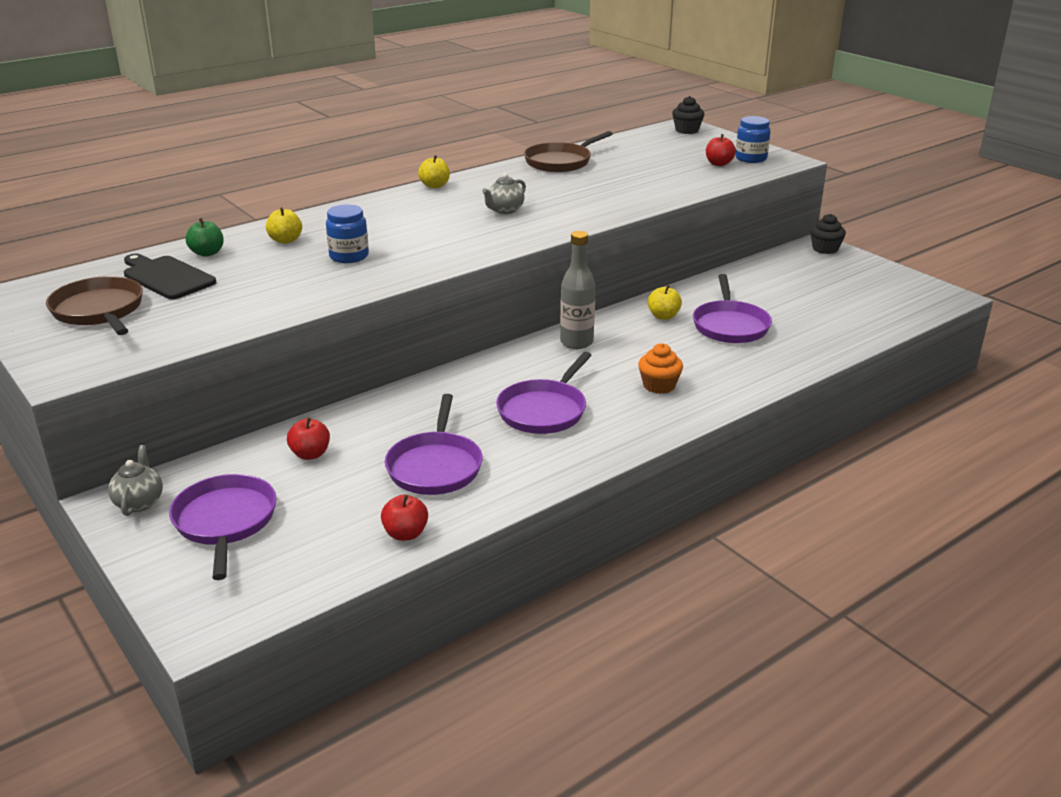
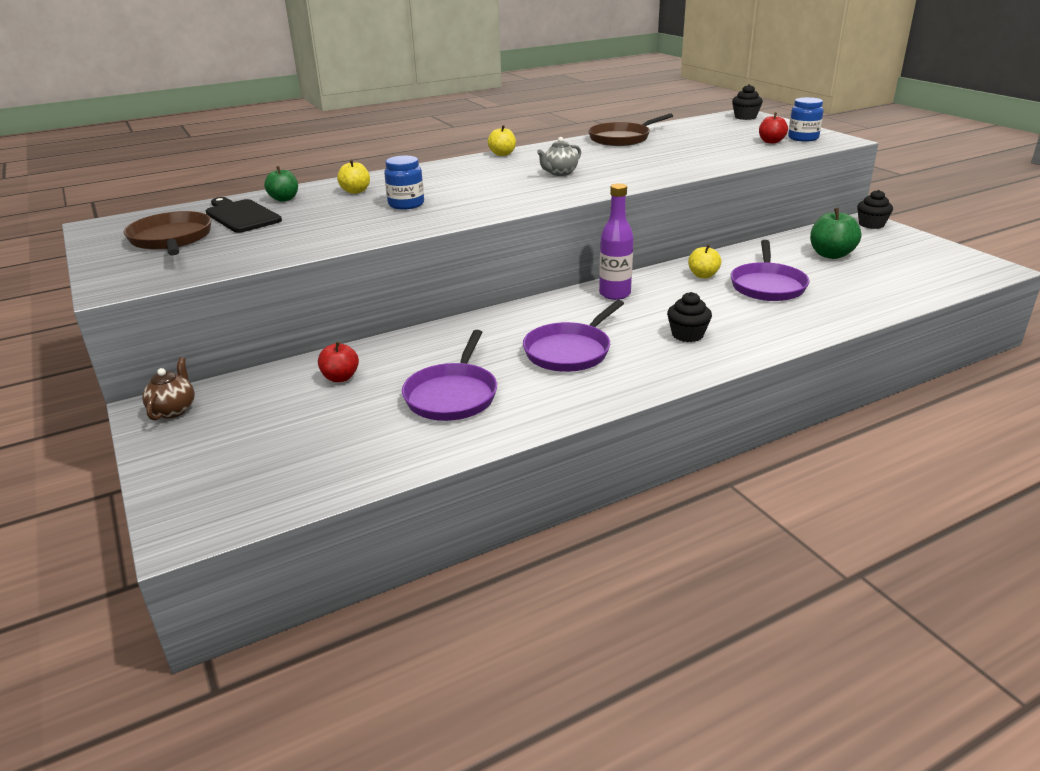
camera: 10 degrees right, 0 degrees up
grey teapot [108,445,163,516] -> brown teapot [142,357,195,421]
purple pan [169,474,277,580] -> none
red apple [381,494,428,541] -> none
grey bottle [560,231,595,349] -> purple bottle [599,183,634,300]
orange cupcake [638,343,683,394] -> black cupcake [667,292,712,342]
none -> green apple [810,208,862,259]

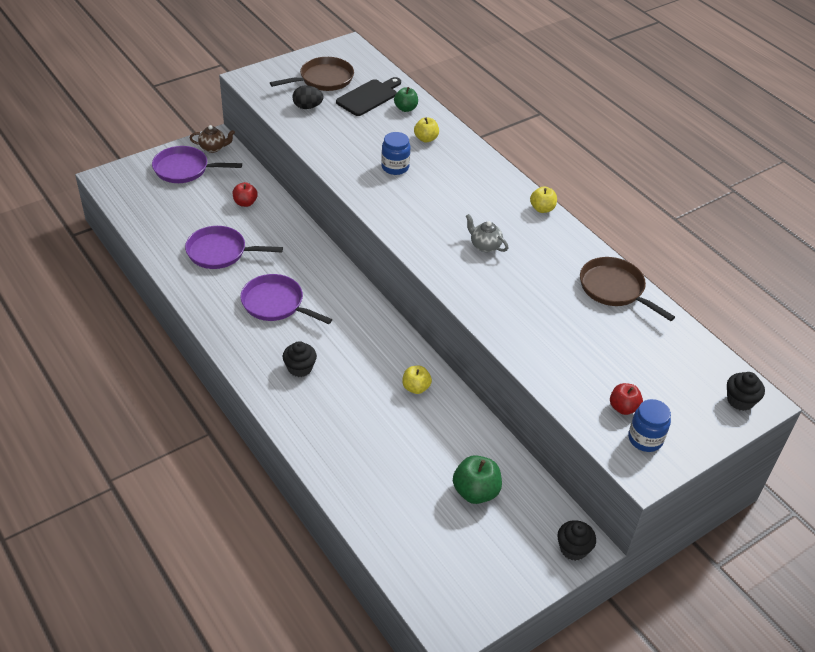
camera: 80 degrees right, 15 degrees up
purple bottle [599,183,634,300] -> none
purple pan [730,240,809,301] -> purple pan moved to [152,146,242,183]
none -> black egg [293,85,323,109]

